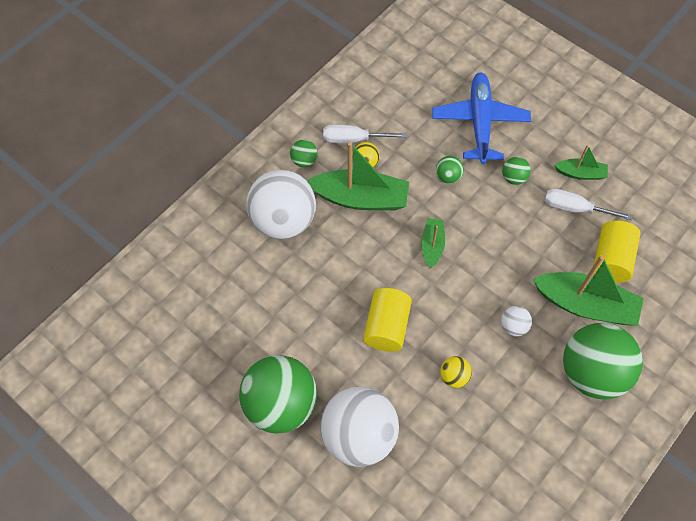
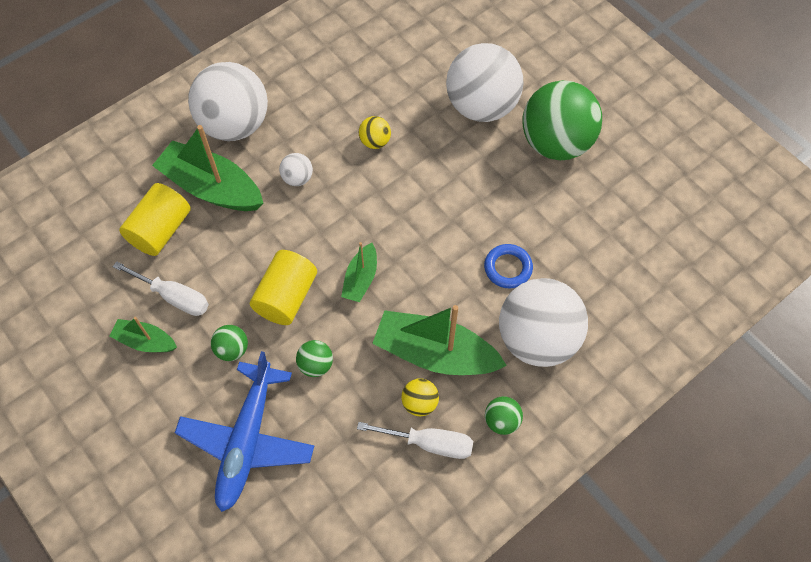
camera: 170 degrees left, 0 degrees up
yellow cylinder [363,288,412,352] -> yellow cylinder moved to [250,250,317,325]
green ball [563,323,643,399] -> white ball [188,62,268,141]
none -> blue ring [484,244,533,288]

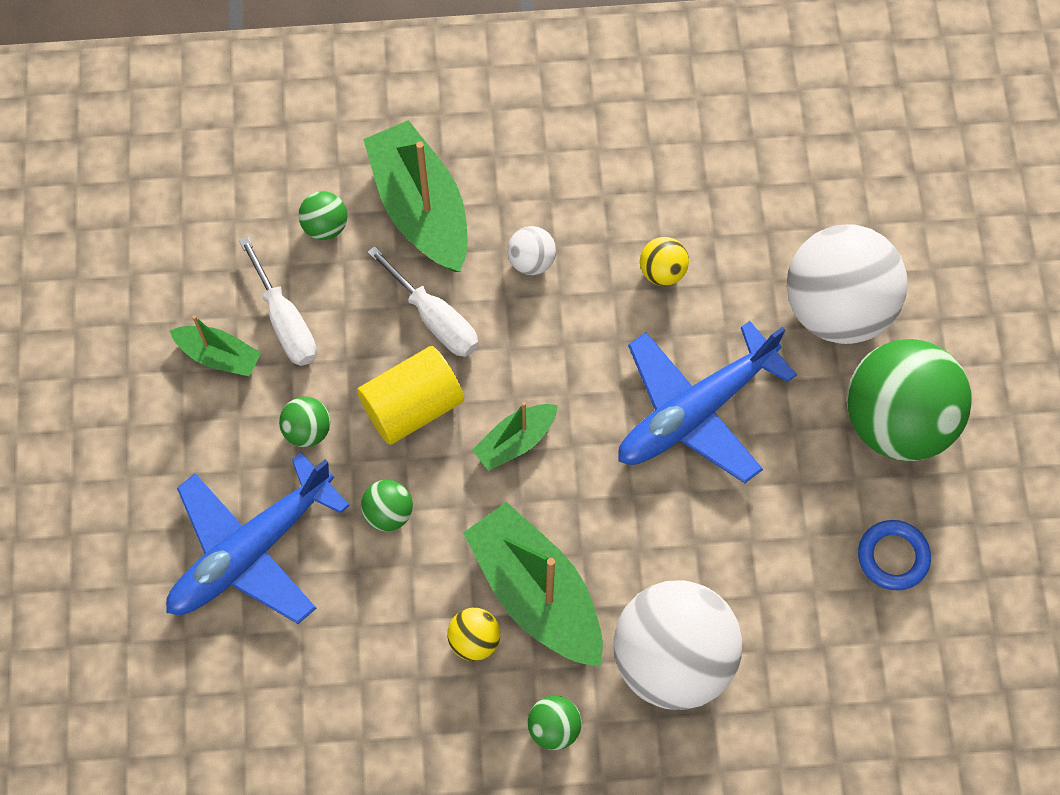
camera: 35 degrees right, 5 degrees up
green boat [109,317,177,352] -> green boat turned 150 degrees clockwise [169,315,261,376]
yellow cylinder [119,183,191,256] -> green ball [299,191,347,240]
white ball [188,62,268,141] -> none
white screwdriver [357,422,473,459] -> white screwdriver moved to [367,246,478,357]
blue ring [484,244,533,288] -> blue ring moved to [858,520,931,590]
none -> blue plane [618,321,797,483]

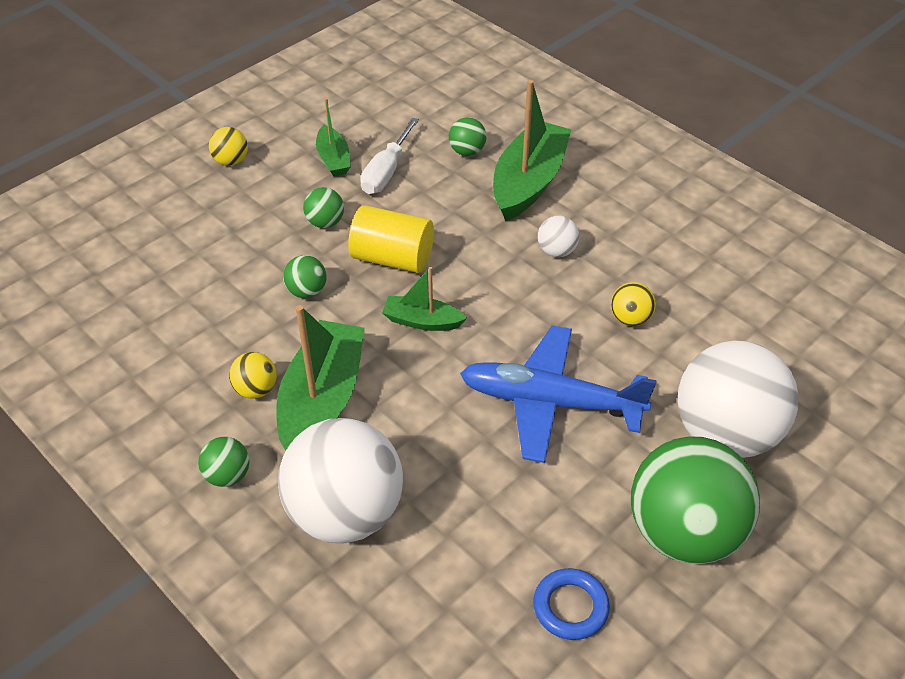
camera: 50 degrees right, 20 degrees down
blue plane [166,452,350,624] -> none
white screwdriver [367,246,478,357] -> none
none -> yellow ball [209,127,248,166]

